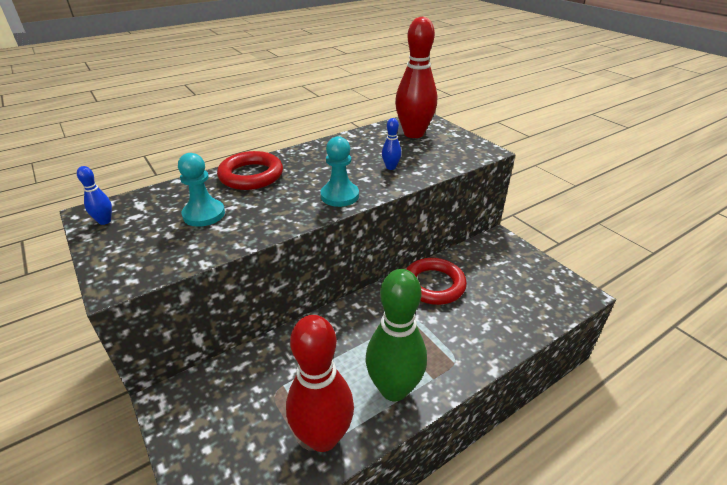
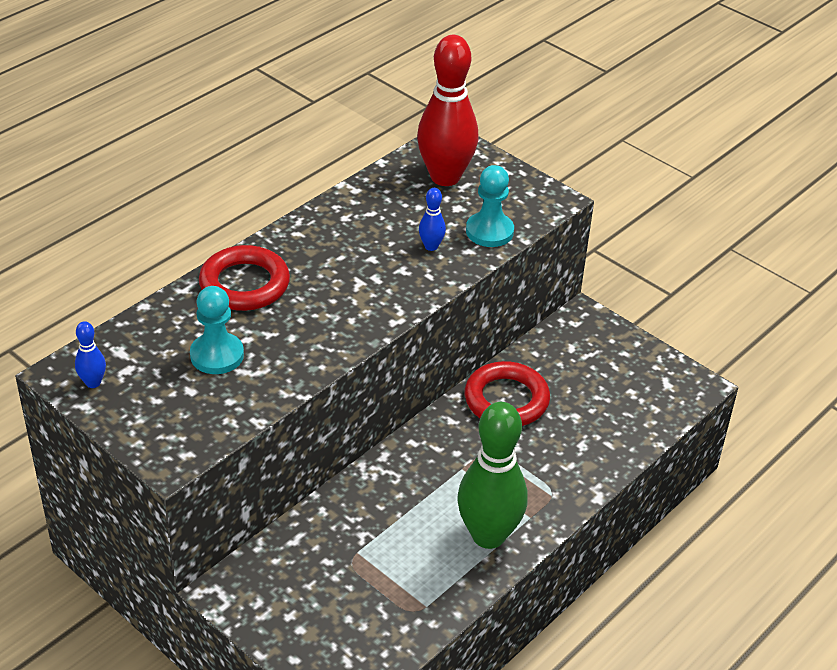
camera: 15 degrees left, 5 degrees up
red bowling pin [286,315,354,452] -> none
turquoise pawn [320,136,359,207] -> turquoise pawn moved to [466,165,514,247]

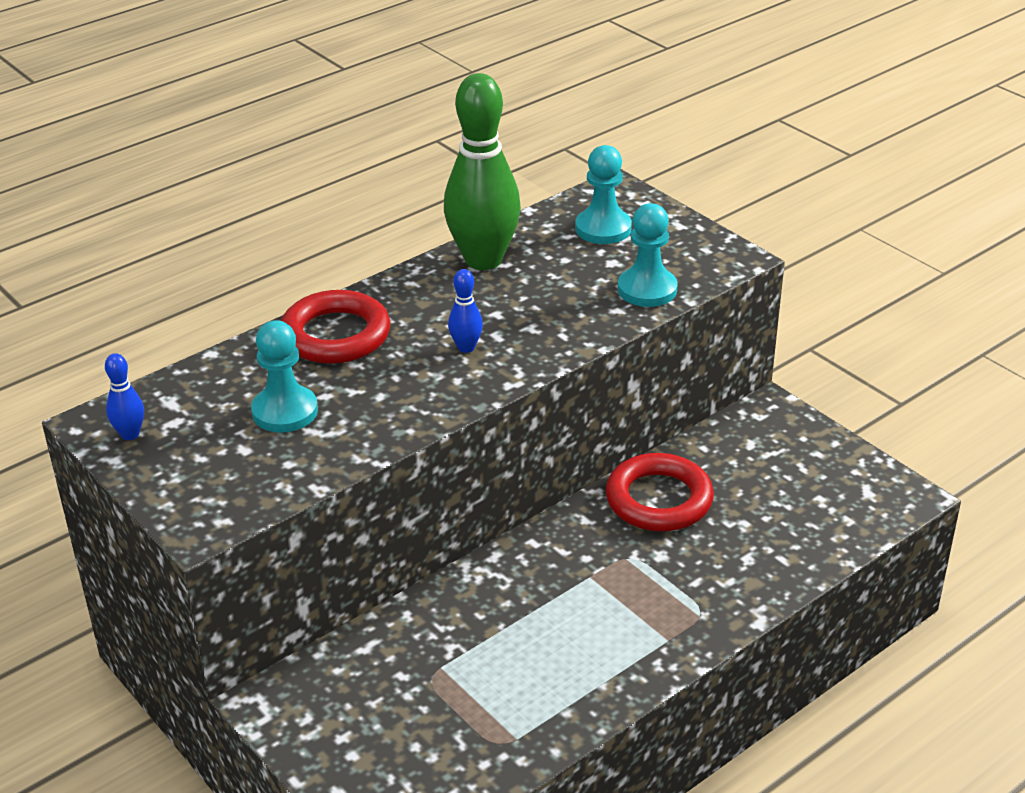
camera: 10 degrees right, 5 degrees down
red bowling pin [417,35,479,186] -> turquoise pawn [575,145,632,244]
blue bowling pin [419,188,446,251] -> blue bowling pin moved to [448,269,483,353]
green bowling pin [458,402,528,549] -> green bowling pin moved to [444,73,521,270]

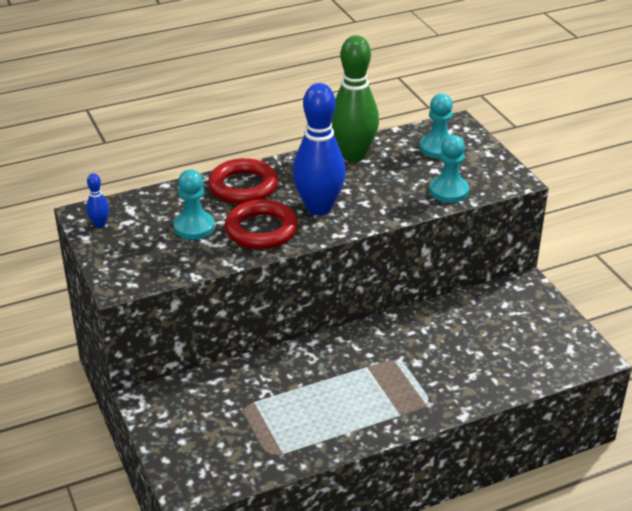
camera: 15 degrees right, 0 degrees up
blue bowling pin [448,269,483,353] -> blue bowling pin [293,83,346,215], size x2.36
red ring [606,453,714,531] -> red ring moved to [224,199,298,249]

